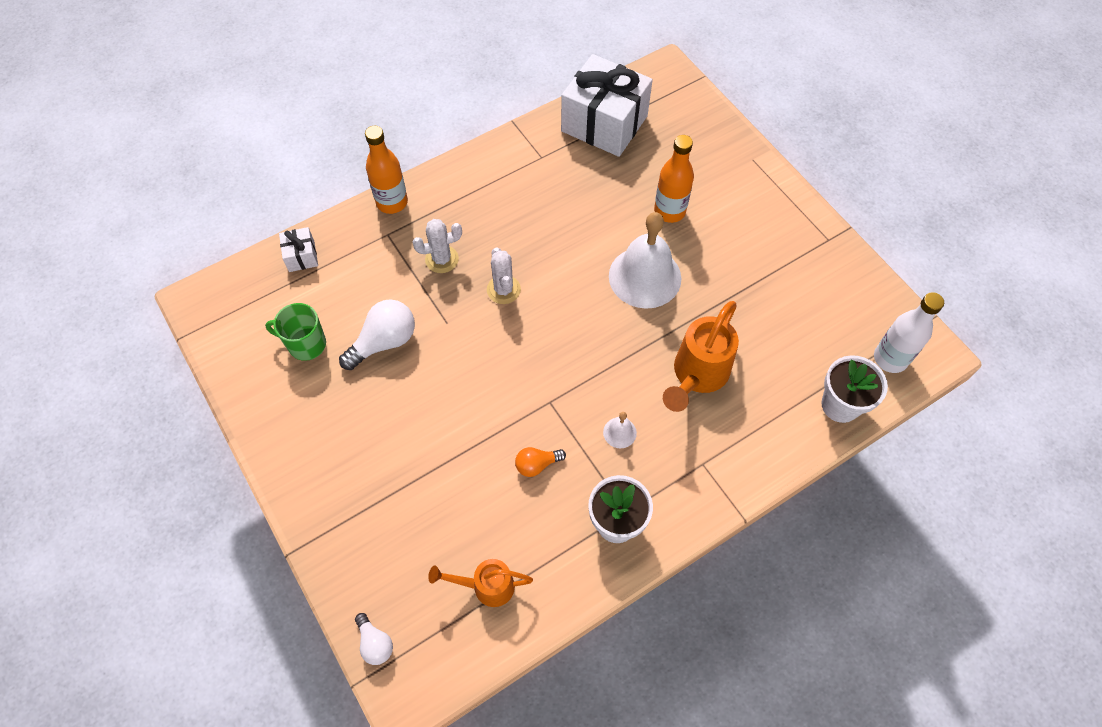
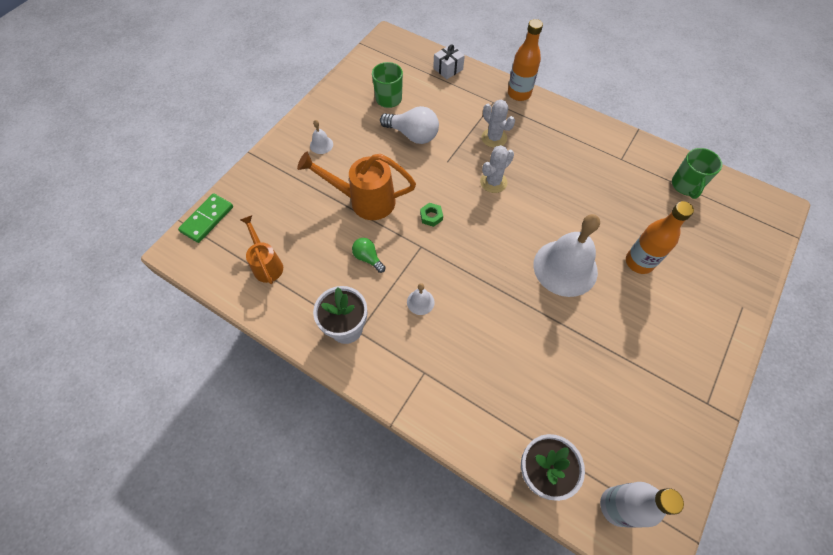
camera: 65 degrees right, 0 degrees up
white light bulb [355,613,393,665] -> green domino [178,193,233,243]
orange light bulb [515,447,566,477] -> green light bulb [352,238,386,273]
white gift [561,54,653,157] -> green mug [672,148,722,199]
orange watering can [663,301,739,412] -> orange watering can moved to [297,152,416,220]
none -> white bell [310,120,333,154]
none -> green nut [420,203,443,227]

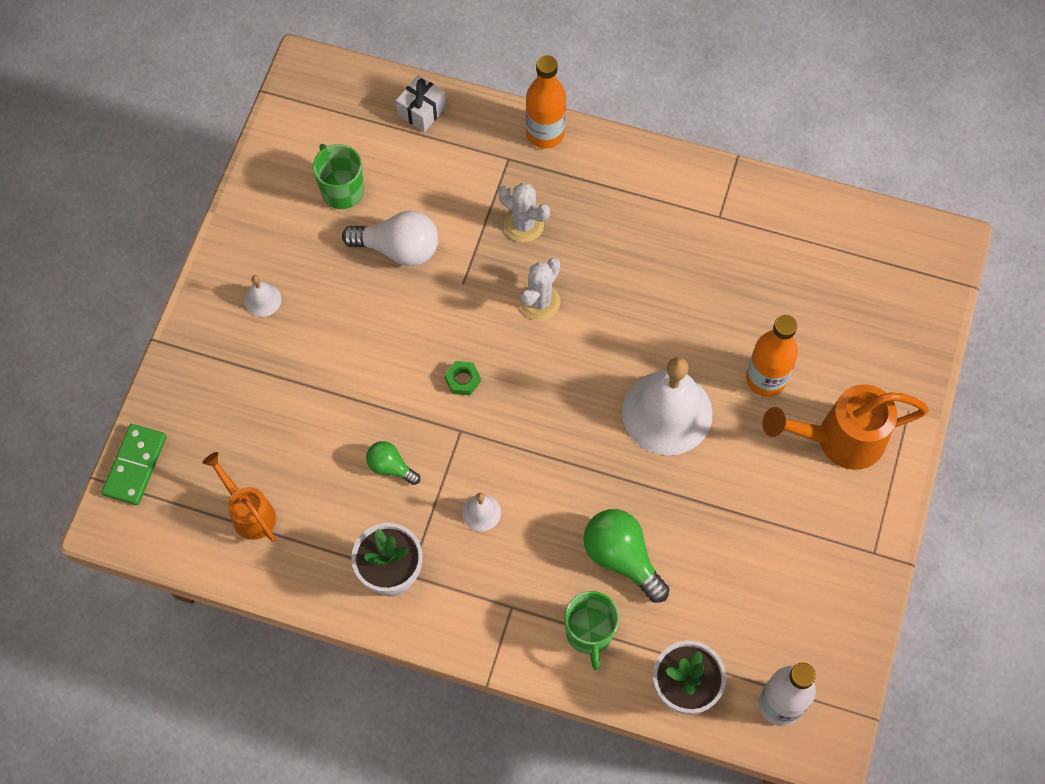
camera: 15 degrees left, 5 degrees up
orange watering can [297,152,416,220] -> orange watering can moved to [762,384,929,470]
green mug [672,148,722,199] -> green mug moved to [564,591,619,670]
none -> green light bulb [584,509,670,603]

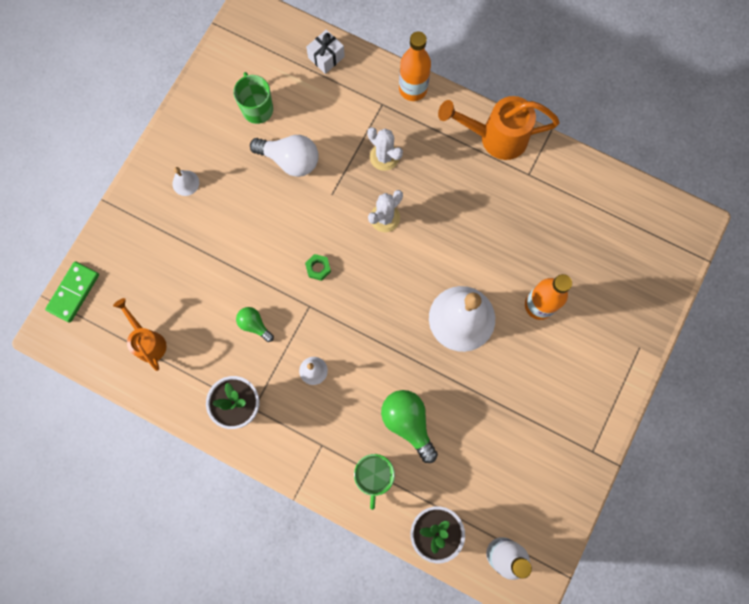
camera: 10 degrees right, 10 degrees up
orange watering can [762,384,929,470] -> orange watering can moved to [438,96,560,160]

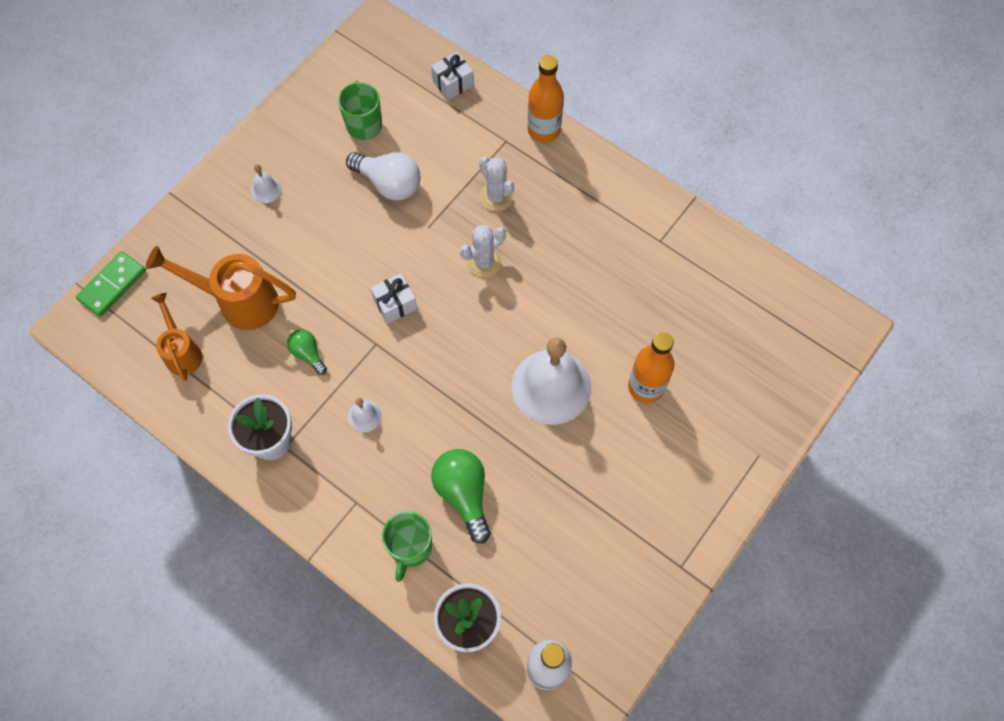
camera: 10 degrees right, 10 degrees down
green nut [305,254,331,281] -> white gift [370,273,417,324]
orange watering can [438,96,560,160] -> orange watering can moved to [146,246,296,330]

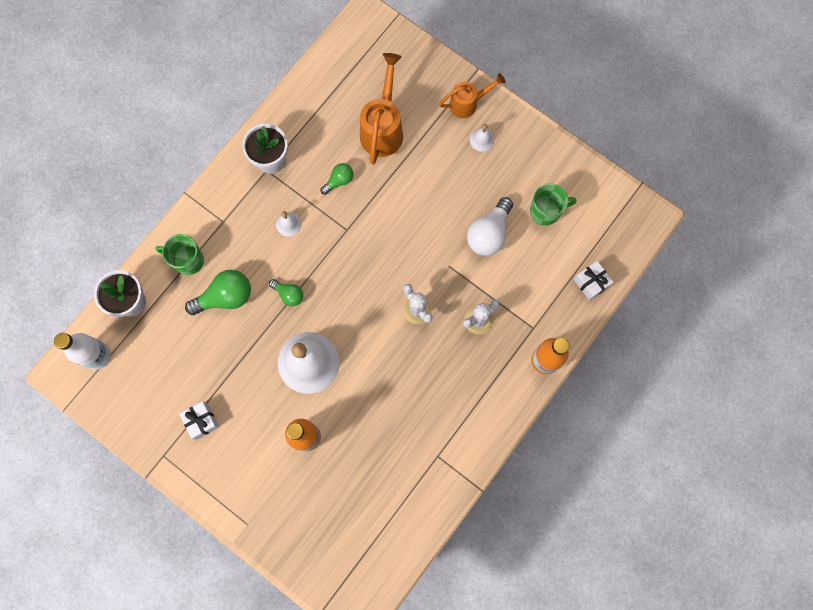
camera: 90 degrees right, 10 degrees up
green domino [76,251,146,317] -> none
orange watering can [151,293,203,381] -> orange watering can moved to [439,73,506,118]
white gift [370,273,417,324] -> white gift moved to [179,401,219,440]
none -> green light bulb [269,279,303,306]

